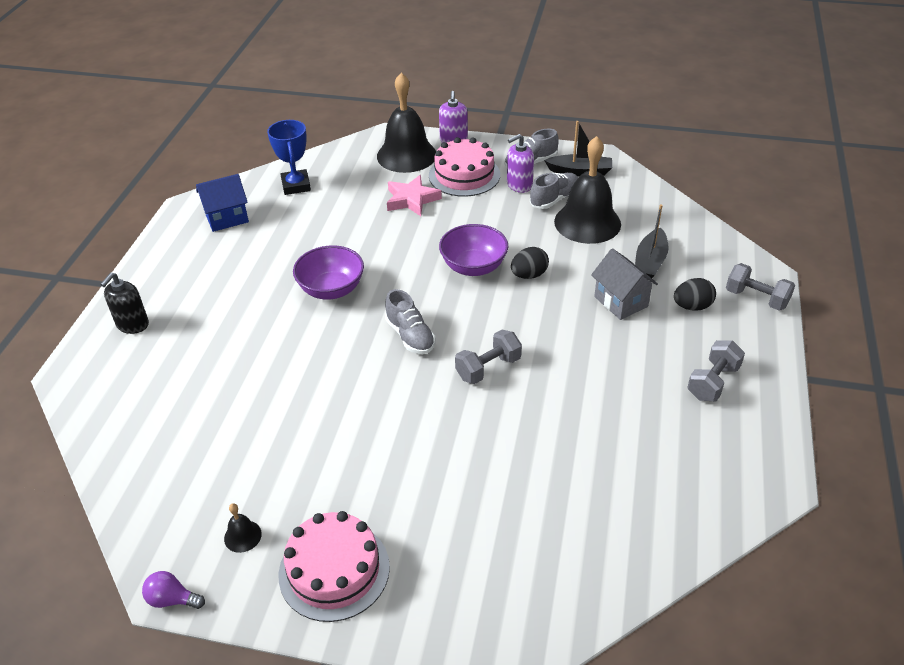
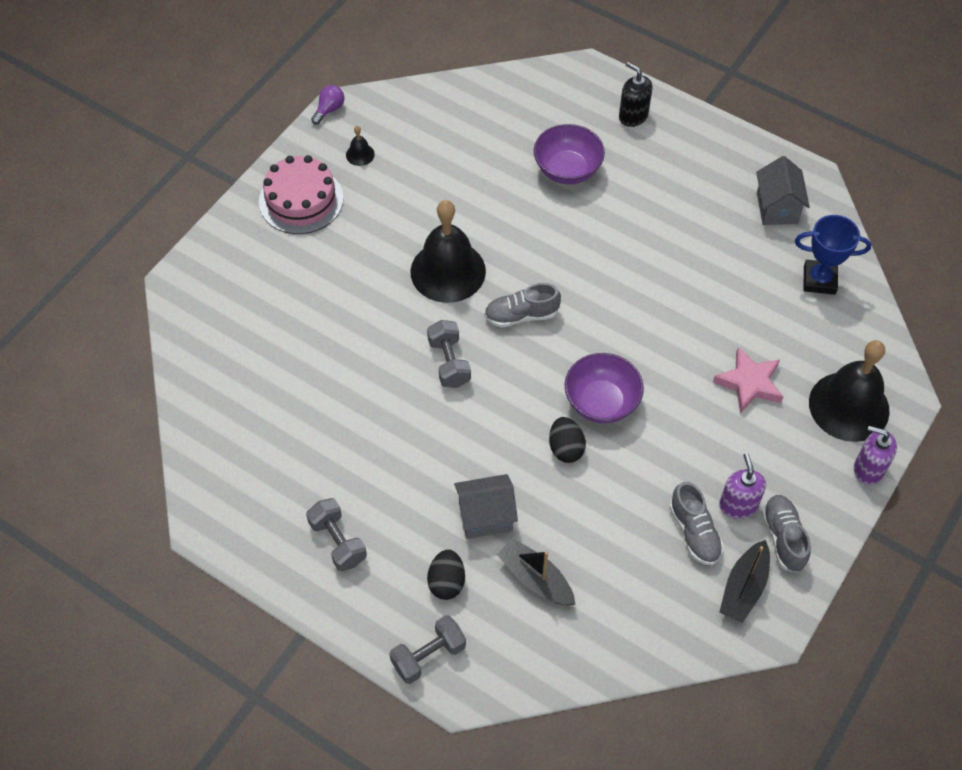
camera: 110 degrees right, 15 degrees up
blue house [196,174,249,232] -> grey house [756,156,810,225]
purple bowl [293,245,364,300] -> purple bowl moved to [534,124,605,184]
pink cake [429,137,500,197] -> none
black bell [554,136,621,244] -> black bell moved to [410,200,486,303]

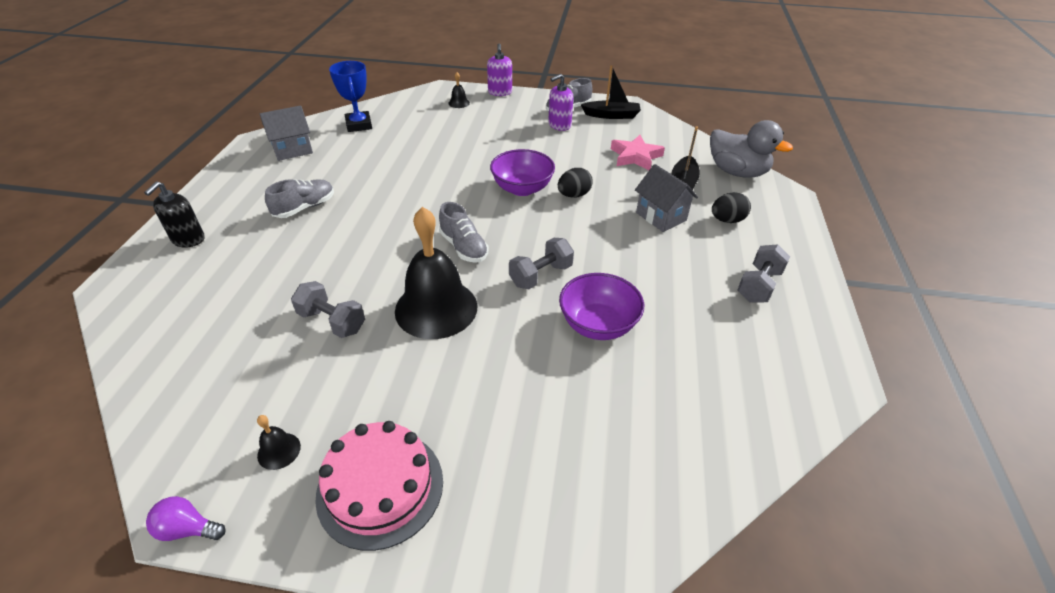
camera: 115 degrees left, 15 degrees down
grey dumbbell [389,615,466,684] -> grey dumbbell moved to [291,281,365,338]
purple bowl [534,124,605,184] -> purple bowl moved to [559,273,644,340]
grey shoe [669,482,724,565] -> grey shoe moved to [265,179,334,218]
pink star [713,347,783,413] -> pink star moved to [611,135,665,170]
black bell [809,340,890,442] -> black bell [449,72,470,108], size x0.40
none -> grey duck [710,120,793,177]

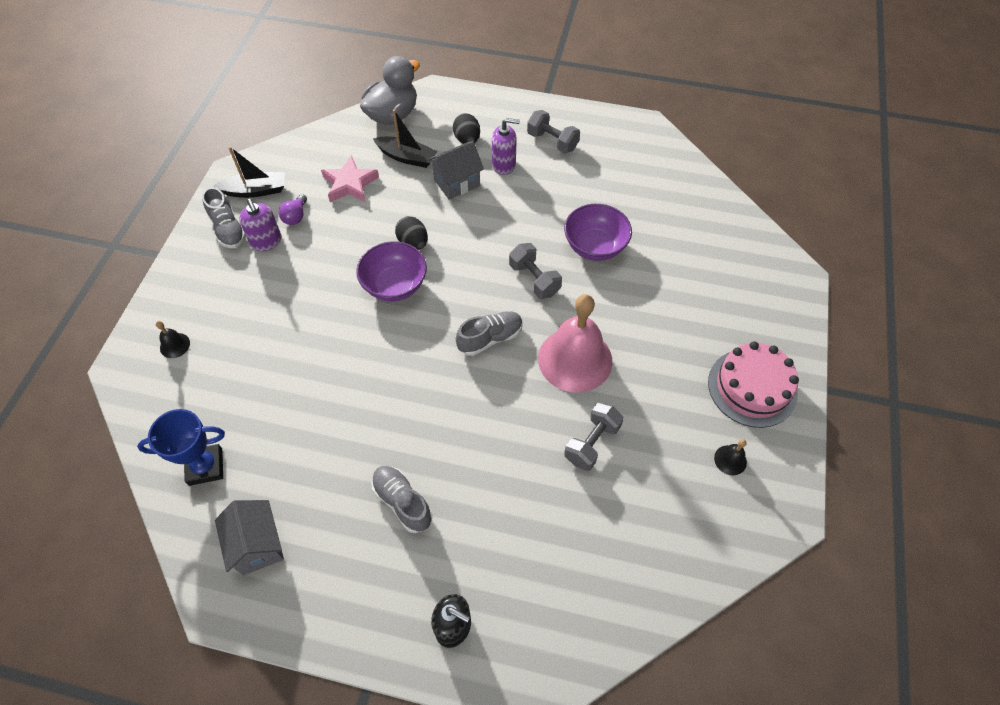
camera: 85 degrees left, 15 degrees up
purple light bulb [146,496,226,541] -> purple light bulb moved to [279,194,307,225]
black bell [395,207,477,339] -> pink bell [538,294,612,393]
purple soap dispenser [487,44,512,96] -> purple soap dispenser moved to [492,118,520,175]
black boat [581,65,641,119] -> black boat turned 75 degrees clockwise [213,146,285,198]

